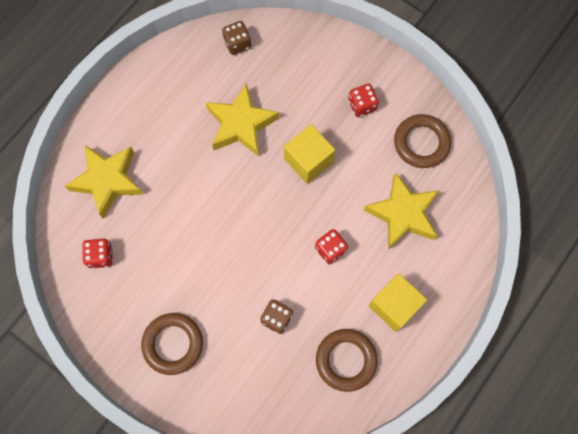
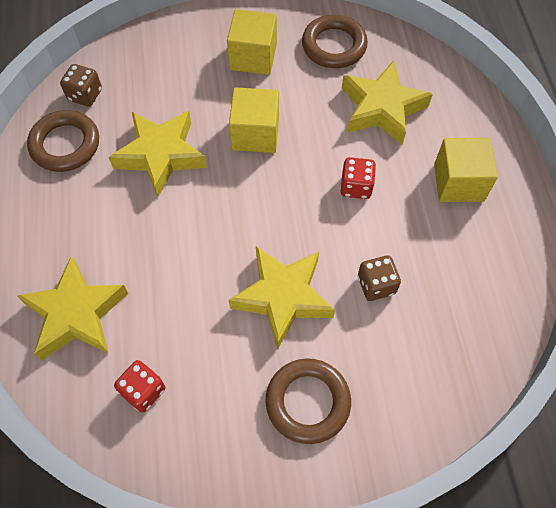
camera: 45 degrees left, 10 degrees down
brown ring [316,329,378,392] -> brown ring moved to [27,110,99,172]
red dice [348,84,379,117] -> yellow cube [227,9,277,75]
none -> yellow star [228,246,335,349]

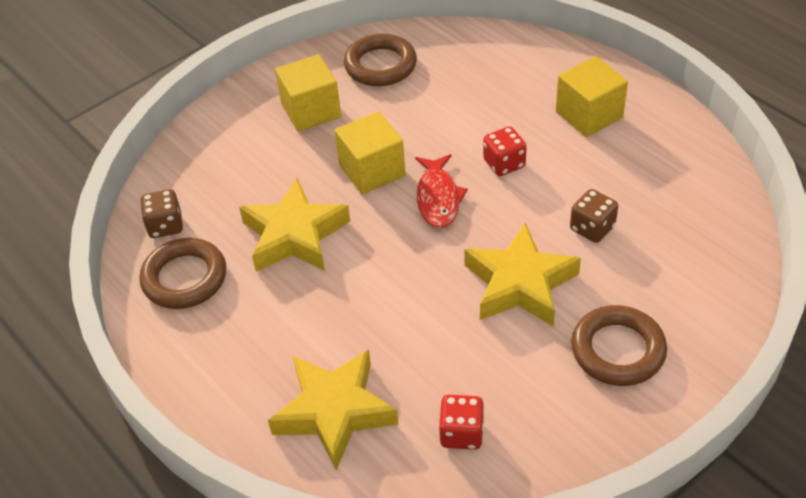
camera: 30 degrees left, 15 degrees down
yellow star [342,60,433,145] -> none
none -> red fish [415,154,468,228]

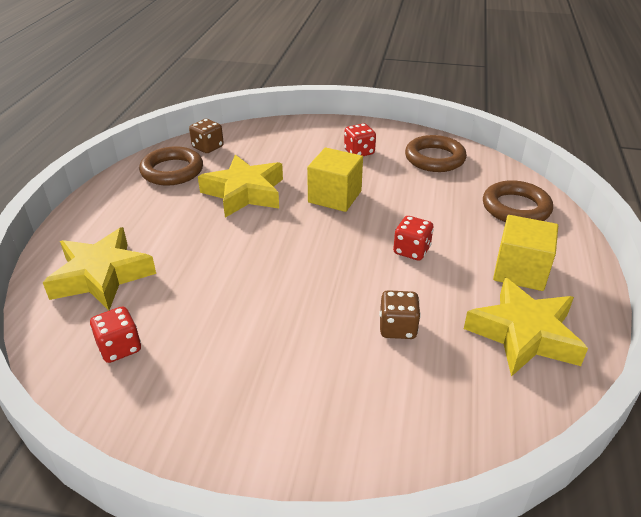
camera: 50 degrees right, 10 degrees down
yellow cube [275,54,341,132] -> red dice [344,123,376,156]
red fish [415,154,468,228] -> none
yellow star [464,223,581,327] -> yellow star moved to [464,277,588,377]
brown ring [571,305,667,386] -> brown ring moved to [483,180,553,222]

